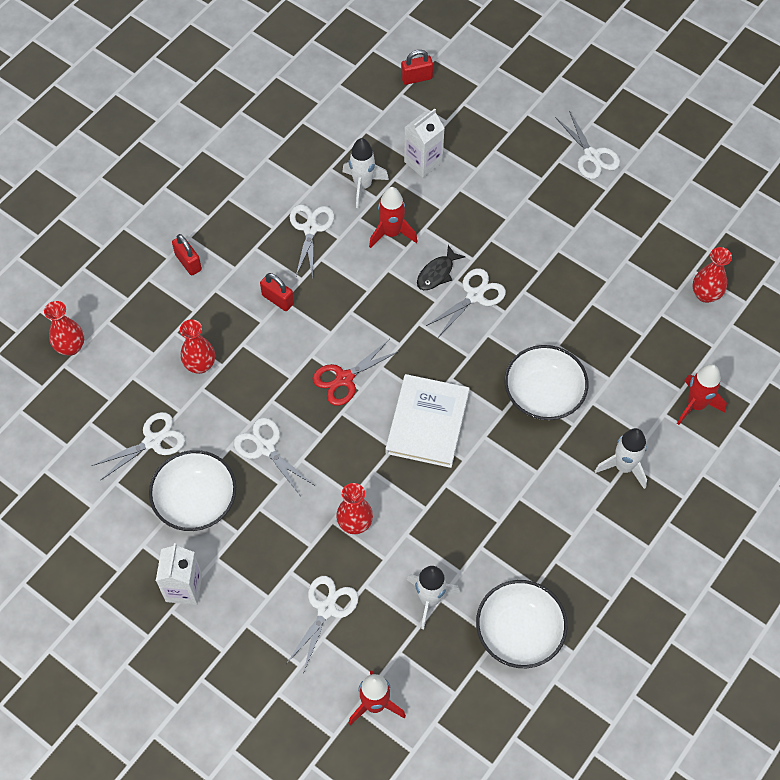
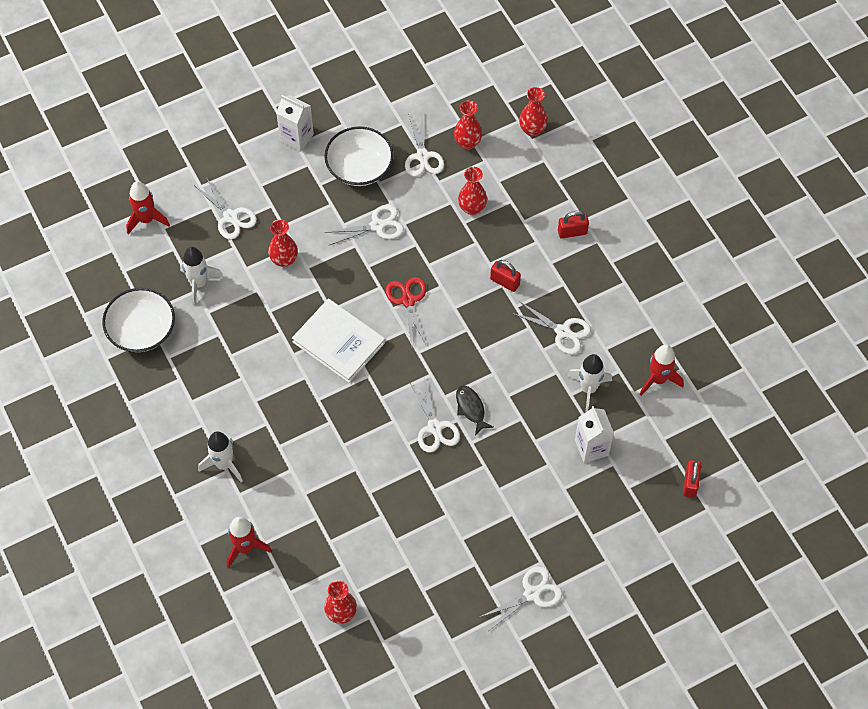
camera: 115 degrees right, 0 degrees up
red padlock [260,273,294,311] -> red padlock turned 60 degrees clockwise [490,260,521,292]
red rocket [369,187,418,248] -> red rocket moved to [640,345,684,396]
white bowl [505,345,588,420] -> none
white scissors [555,111,620,179] -> white scissors turned 150 degrees clockwise [480,566,563,630]
none -> red vase [454,100,482,150]

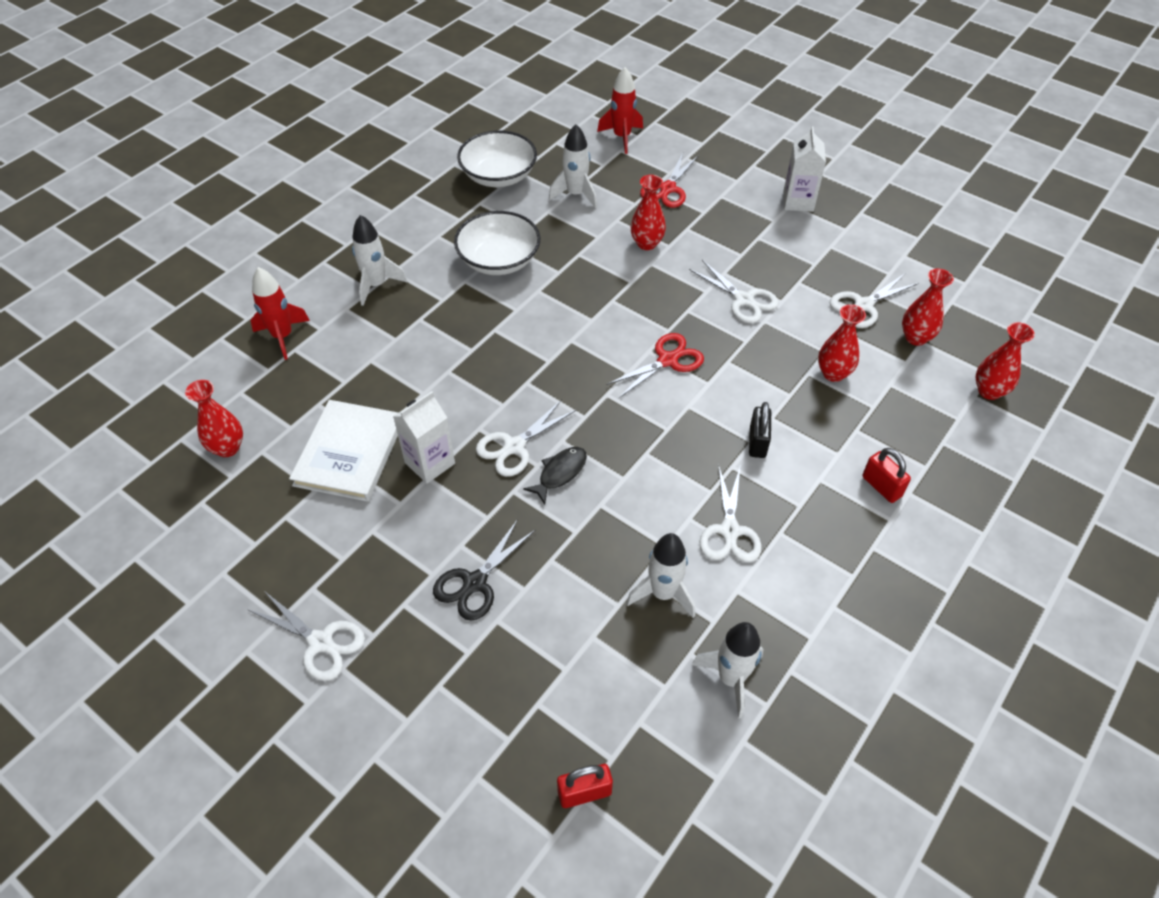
camera: 65 degrees right, 10 degrees down
white scissors [195,179,257,240] -> red scissors [640,153,699,208]
white book [292,299,385,383] -> white book moved to [289,400,398,502]
white bowl [324,126,394,186] -> white bowl moved to [454,211,541,275]
red padlock [490,260,521,292] -> black padlock [749,402,771,458]
white carton [575,406,614,463] -> white carton moved to [393,391,455,484]
red rocket [640,345,684,396] -> white rocket [692,622,764,719]
none -> black scissors [433,519,536,621]

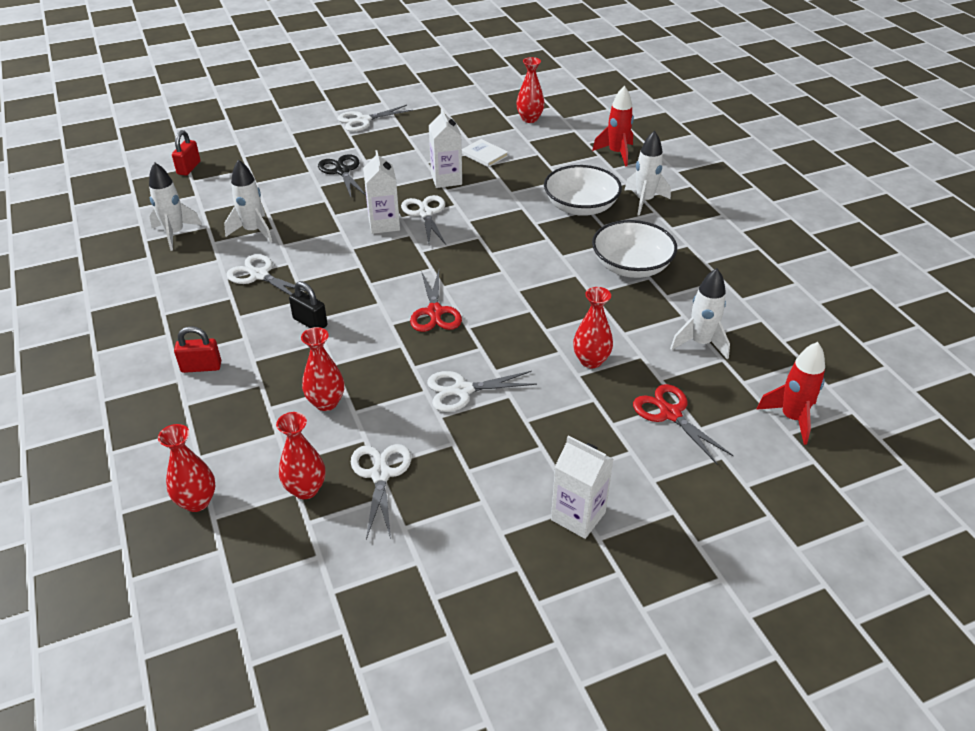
camera: 120 degrees right, 10 degrees down
white book [289,400,398,502] -> white book [462,139,508,167], size x0.52
white bowl [457,130,537,187] -> white bowl moved to [544,165,622,216]
black fish [523,447,587,504] -> white carton [363,150,400,234]

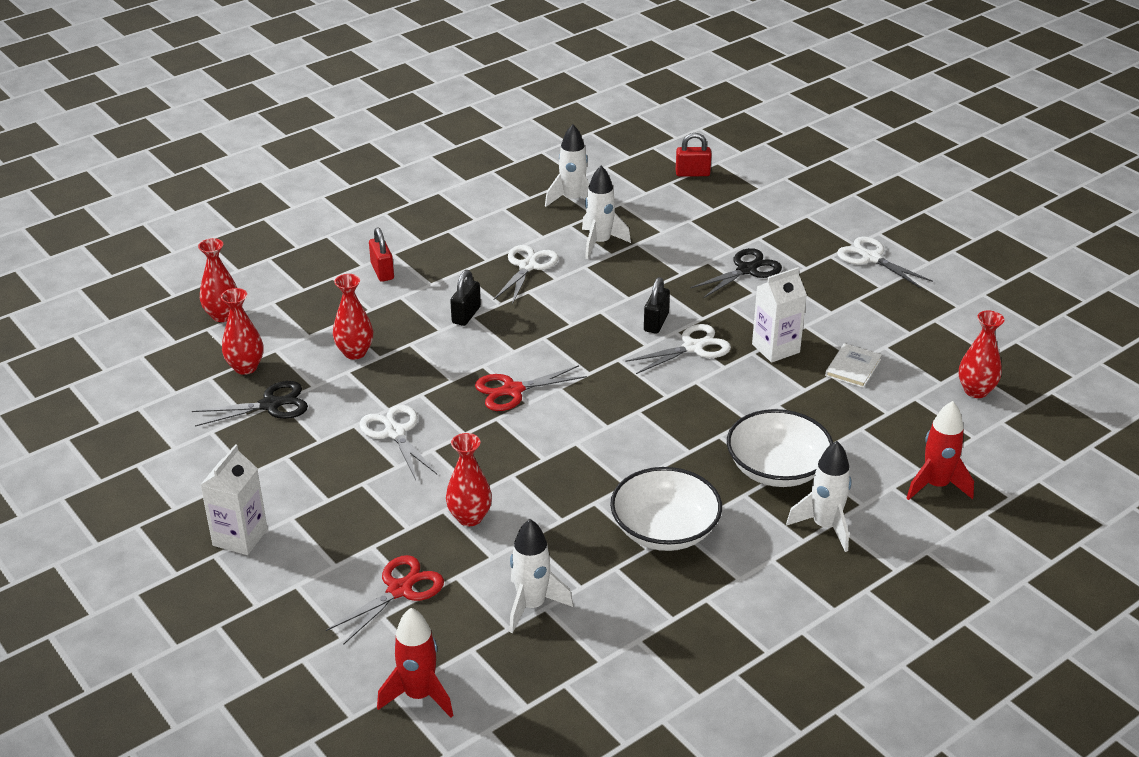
camera: 75 degrees right, 5 degrees down
white scissors [351,444,411,540] -> black scissors [192,381,308,427]
white carton [363,150,400,234] -> black padlock [644,277,670,334]

